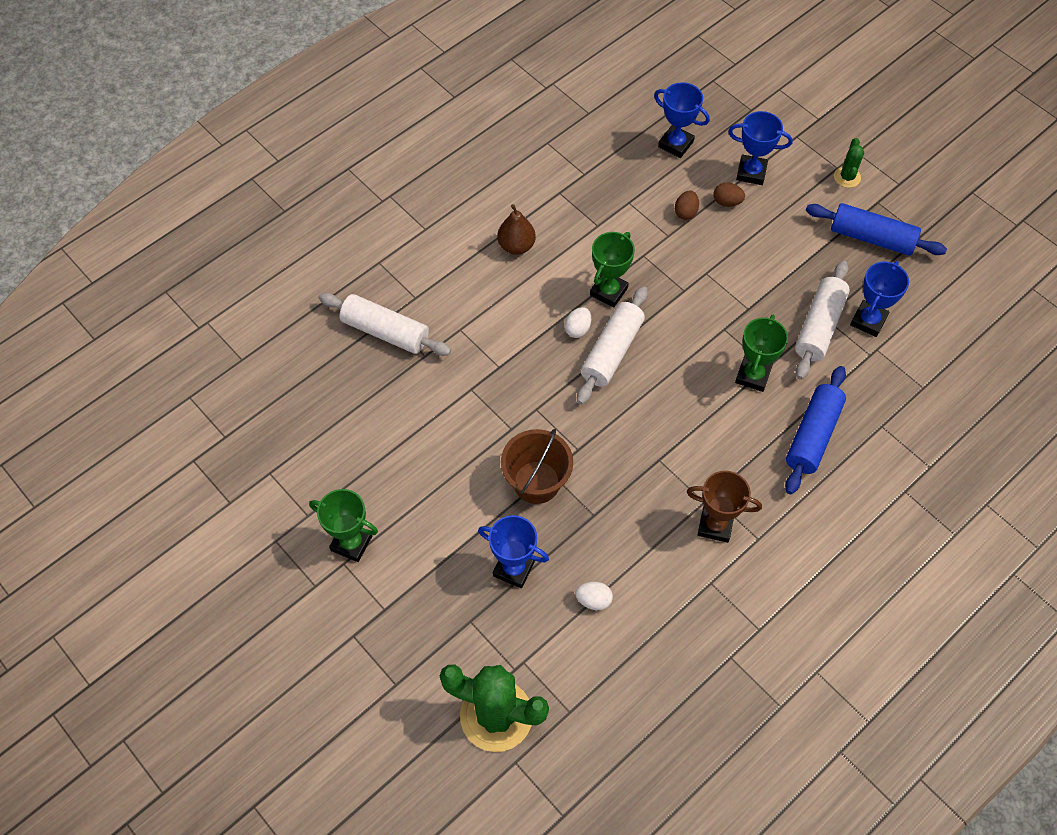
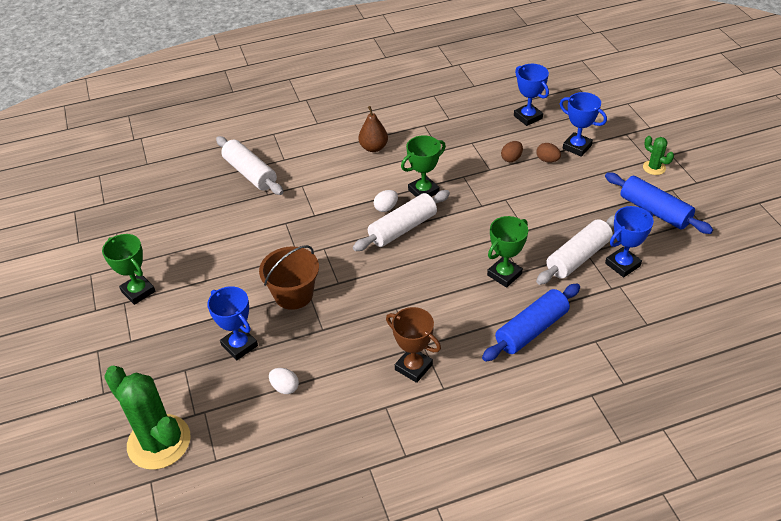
camera: 25 degrees right, 15 degrees down
green cactus [834,138,864,188] -> green cactus turned 75 degrees counterclockwise [643,136,674,175]

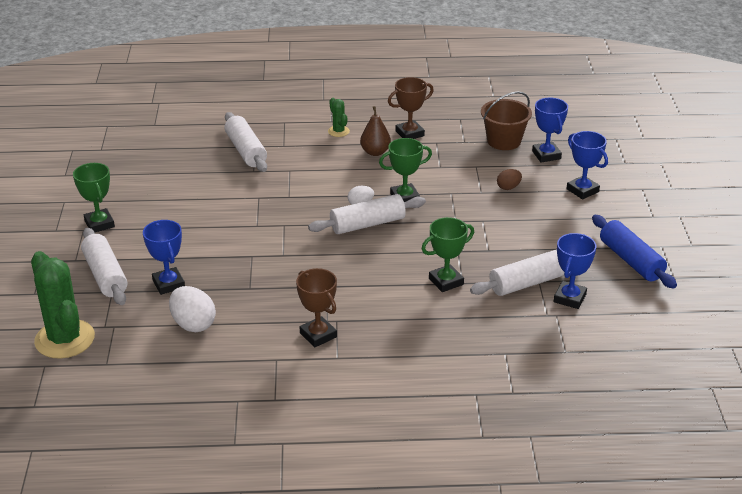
camera: 15 degrees right, 10 degrees down
brown bucket [259,245,319,310] -> brown bucket moved to [481,91,532,150]
white egg [269,368,299,394] -> white egg [169,286,216,332], size x1.76
blue rolling pin [482,283,580,361] -> none
brown egg [536,143,561,163] -> none
blue trophy [605,206,654,277] -> blue trophy turned 45 degrees counterclockwise [554,233,597,309]
green cactus [643,136,674,175] -> green cactus moved to [328,98,350,137]
none -> white rolling pin [81,228,127,305]
none -> brown trophy [388,77,434,139]

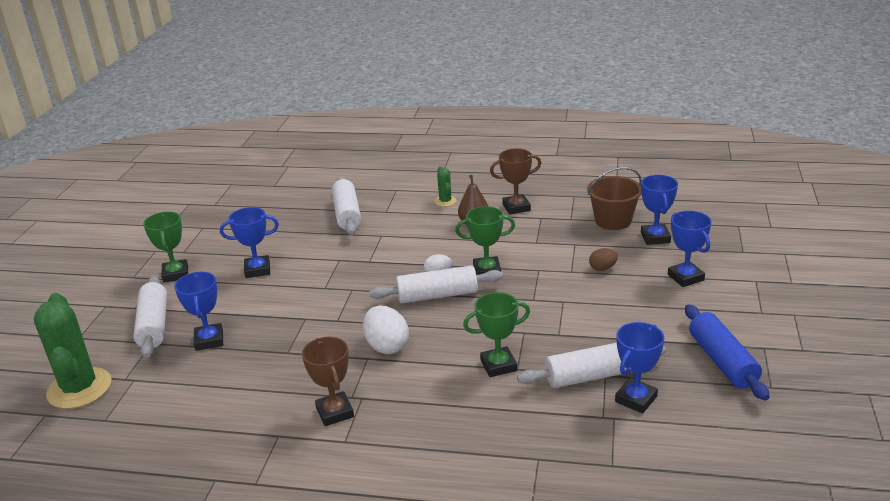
camera: 15 degrees right, 5 degrees down
white egg [169,286,216,332] -> white egg moved to [363,305,409,354]
none -> blue trophy [220,207,279,278]

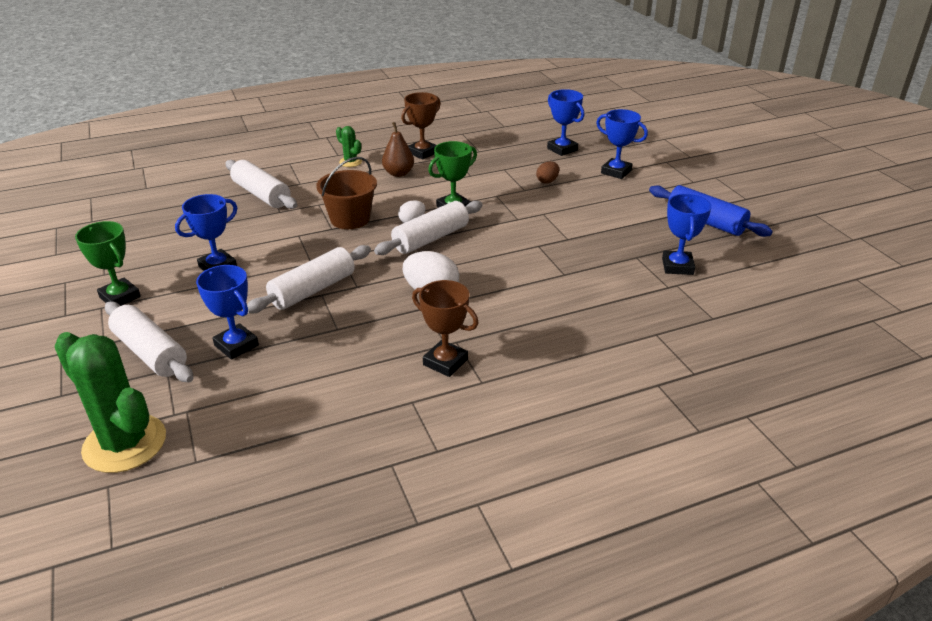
camera: 35 degrees left, 5 degrees up
green trophy [463,292,530,377] -> none
white rolling pin [517,343,666,388] -> white rolling pin moved to [247,245,371,313]
brown bucket [587,167,642,230] -> brown bucket moved to [316,157,377,229]

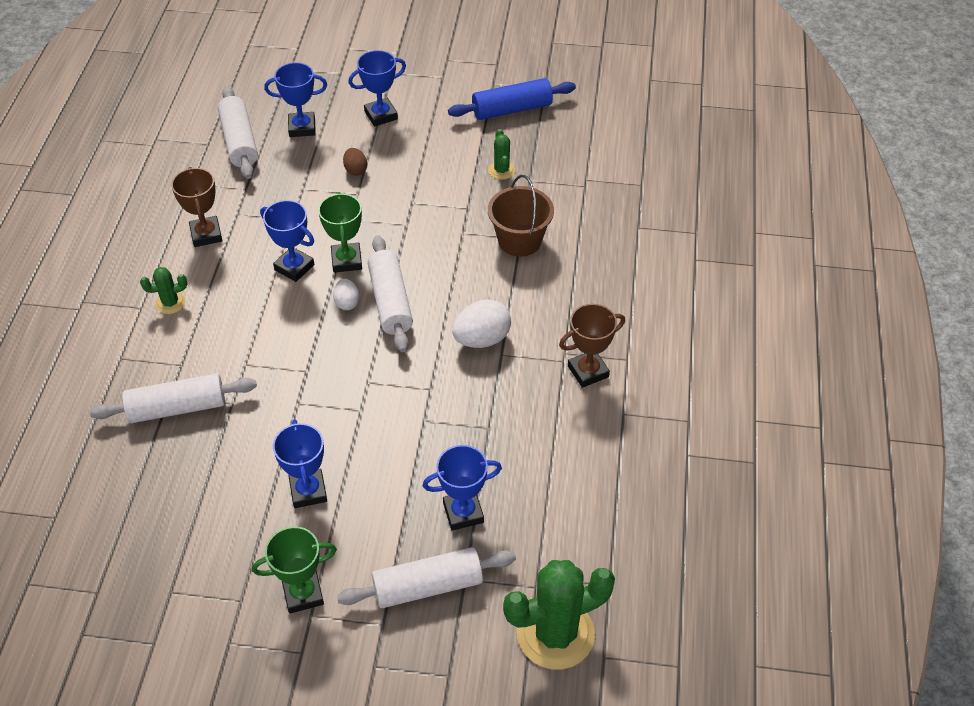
camera: 60 degrees left, 15 degrees up
white rolling pin [247,245,371,313] -> white rolling pin moved to [218,87,258,179]
brown bucket [316,157,377,229] -> brown bucket moved to [488,175,554,257]
brown pear [382,122,414,177] -> none
blue trophy [662,194,712,275] -> blue trophy moved to [260,200,315,282]
none -> green cactus [488,129,515,180]

